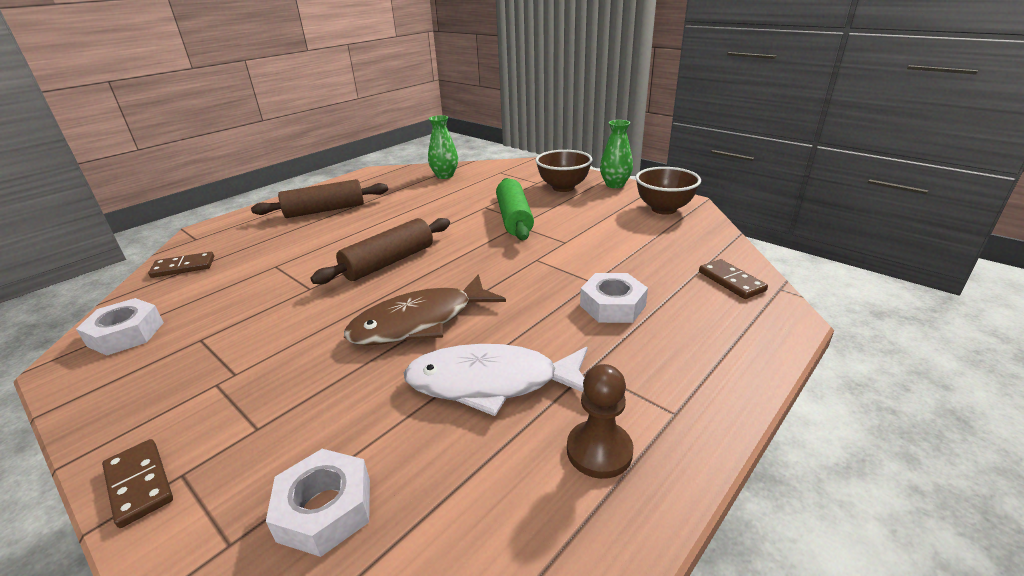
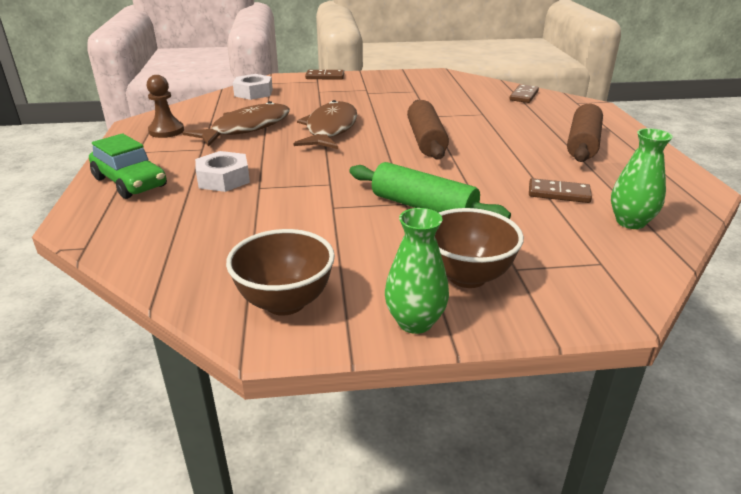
camera: 130 degrees right, 0 degrees up
white nut [76,298,164,356] -> none
white fish [404,344,588,416] -> brown fish [182,101,290,147]
brown domino [699,259,768,299] -> brown domino moved to [529,178,592,203]
none -> green car [89,133,167,199]

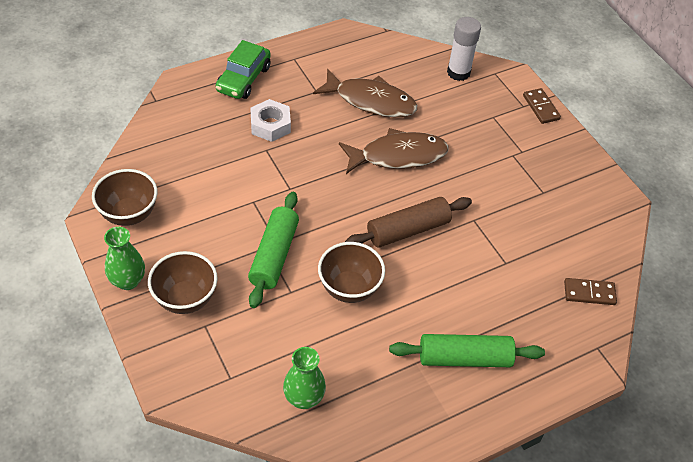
camera: 65 degrees right, 20 degrees up
brown pawn [147,75,184,138] -> none
white nut [233,74,273,100] -> white glue stick [447,17,481,81]
brown domino [529,178,592,203] -> none
brown rolling pin [567,104,603,162] -> green rolling pin [389,334,545,367]
none -> brown bowl [318,242,385,303]

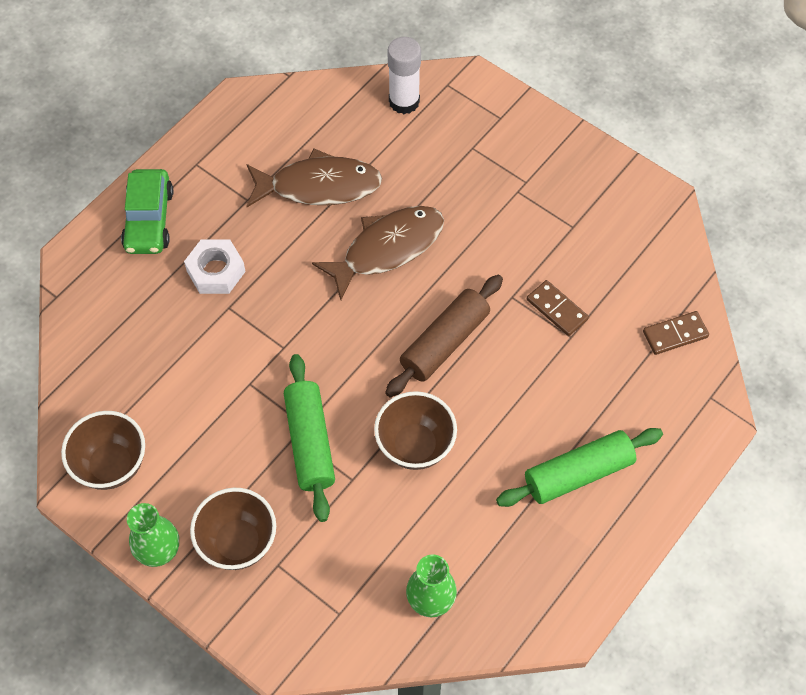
camera: 20 degrees left, 10 degrees up
brown domino [523,88,561,124] -> brown domino moved to [527,280,589,336]

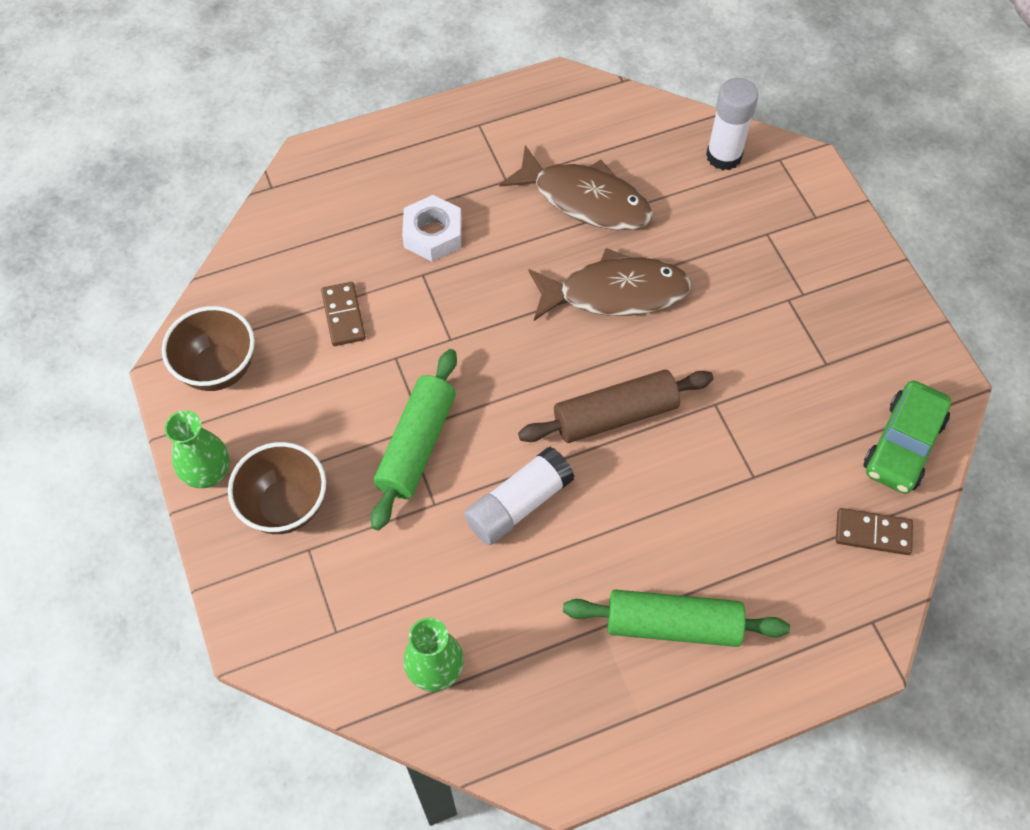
camera: 30 degrees right, 0 degrees up
green car [121,169,173,254] -> green car moved to [864,381,951,494]
brown bowl [374,391,457,470] -> white glue stick [464,446,575,545]
brown domino [527,280,589,336] -> brown domino moved to [321,282,366,346]

